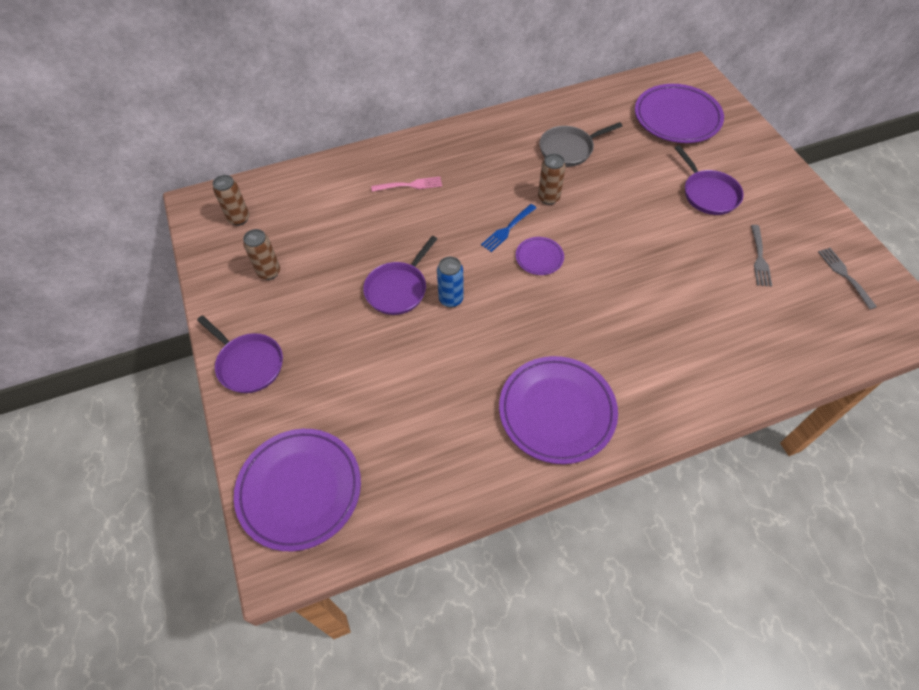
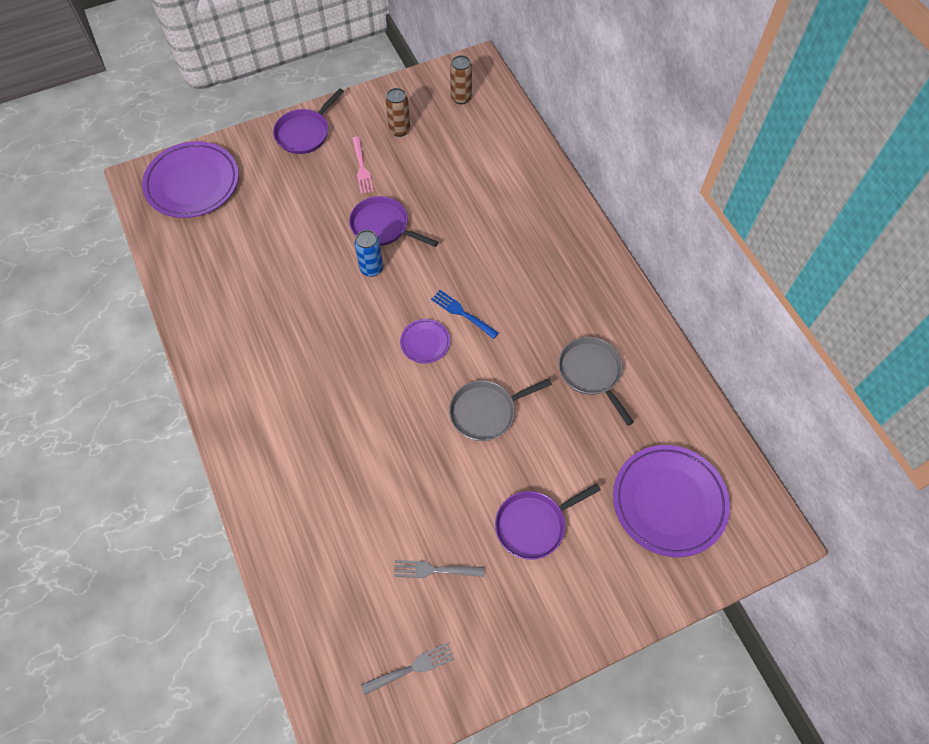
camera: 85 degrees right, 5 degrees up
pink fork [371,177,442,192] -> pink fork moved to [352,137,374,194]
purple plate [499,356,618,464] -> none
brown can [538,154,566,205] -> none
none -> grey pan [449,379,552,441]

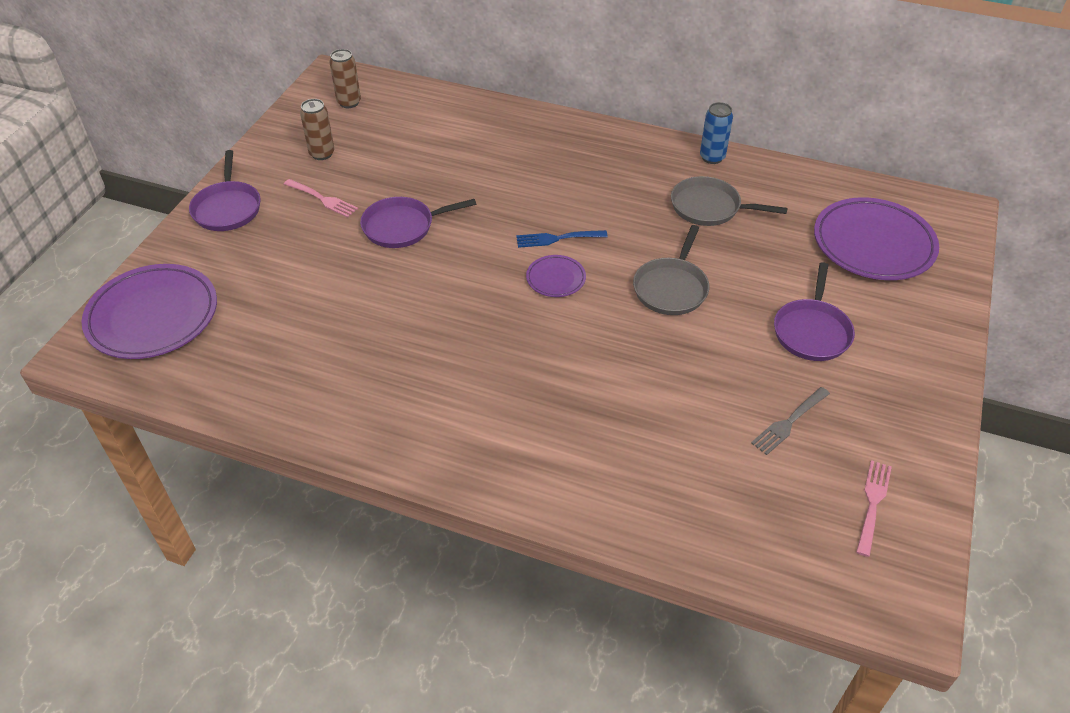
camera: 45 degrees left, 15 degrees down
blue can [355,230,383,277] -> blue can moved to [700,102,733,164]
grey fork [361,643,454,695] -> pink fork [856,460,892,557]

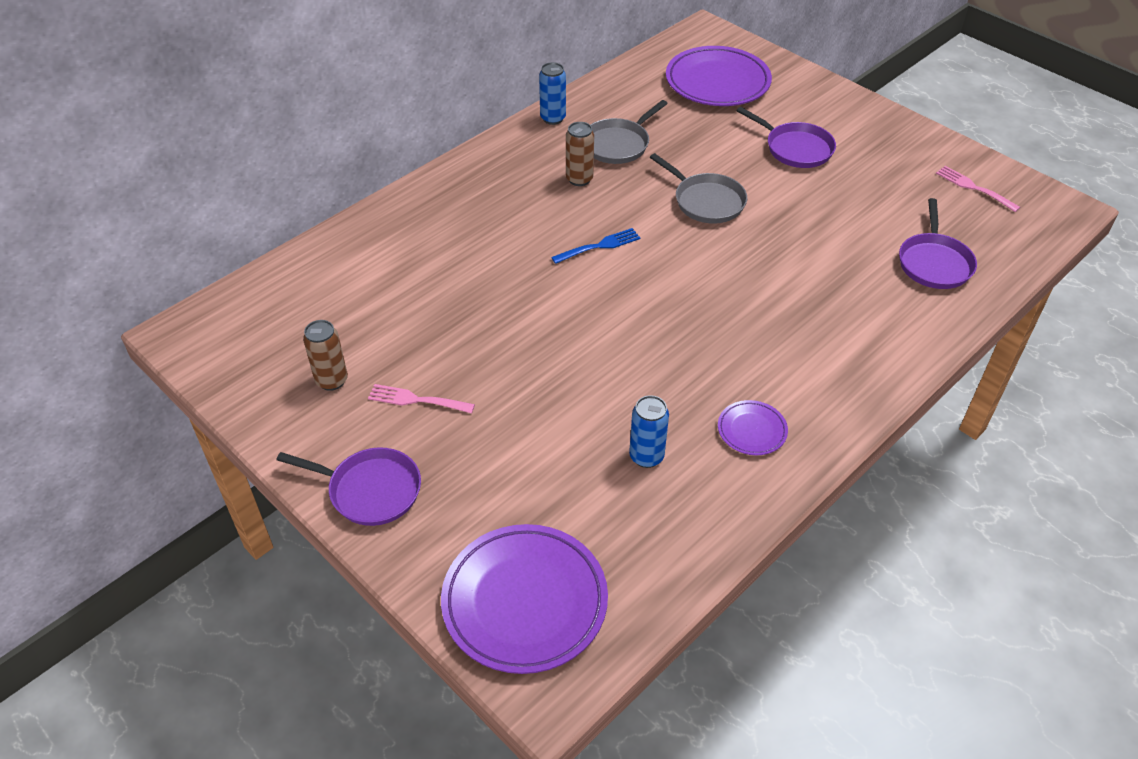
camera: 65 degrees left, 0 degrees up
pink fork [284,179,358,217] -> pink fork turned 135 degrees counterclockwise [368,384,475,413]
brown can [329,49,361,108] -> brown can moved to [566,122,594,186]
purple pan [360,197,476,248] -> purple pan moved to [899,198,977,289]
blue fork [516,230,608,248] -> blue fork turned 135 degrees counterclockwise [551,228,641,264]
purple plate [526,255,586,297] -> purple plate moved to [718,400,788,455]
grey fork [751,387,830,455] -> none
none -> blue can [629,395,669,468]

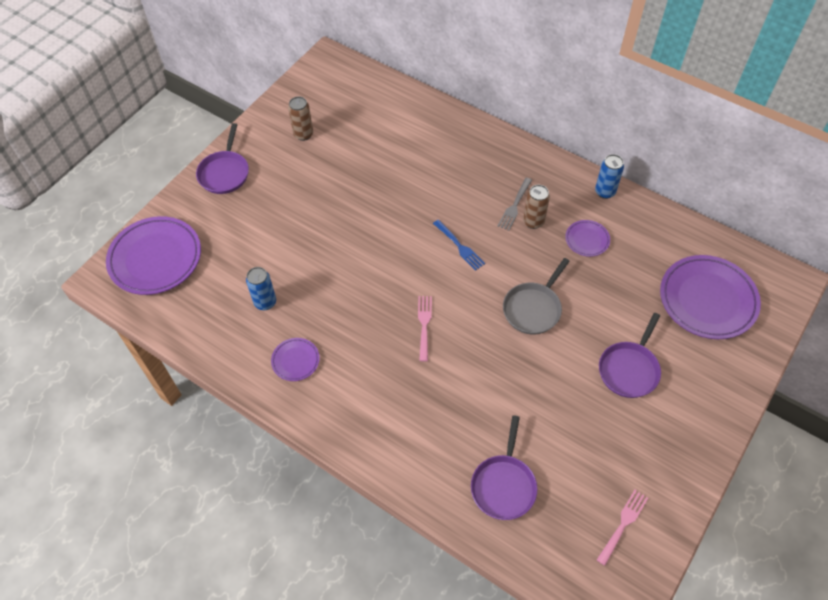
camera: 80 degrees right, 10 degrees up
pink fork [368,384,475,413] -> pink fork moved to [418,296,432,362]
grey pan [590,100,668,164] -> purple plate [565,220,610,257]
purple pan [899,198,977,289] -> purple pan turned 75 degrees counterclockwise [471,415,537,520]
none -> grey fork [497,178,532,231]

